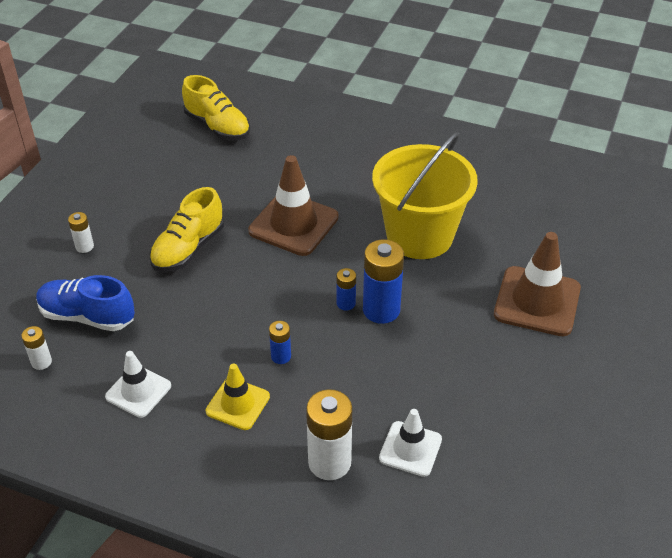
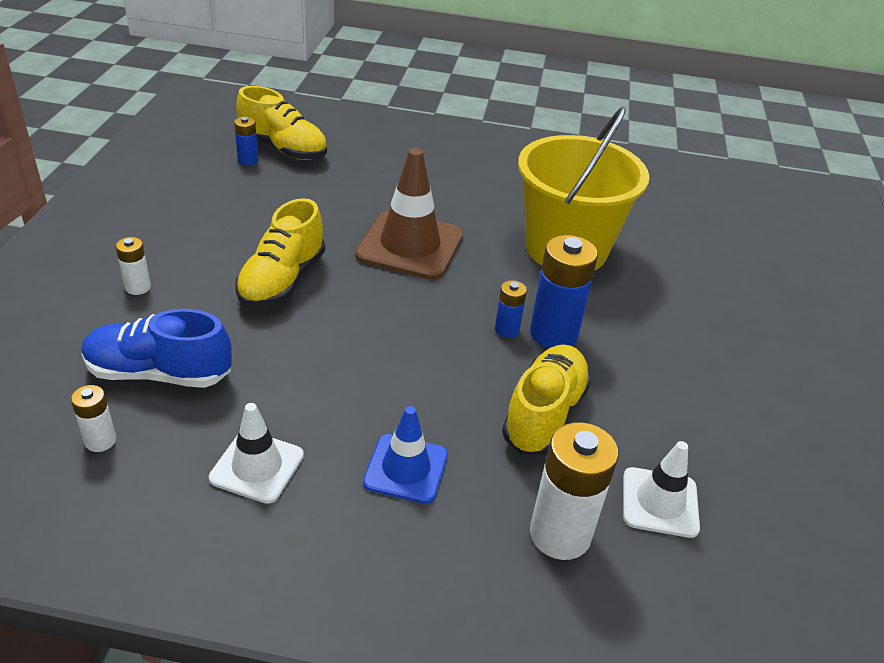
camera: 15 degrees left, 5 degrees down
yellow traffic cone [205,363,270,430] -> blue traffic cone [363,406,448,504]
blue battery [269,321,291,364] -> blue battery moved to [234,117,258,165]
brown traffic cone [494,232,581,336] -> none
none -> yellow shoe [502,344,592,455]

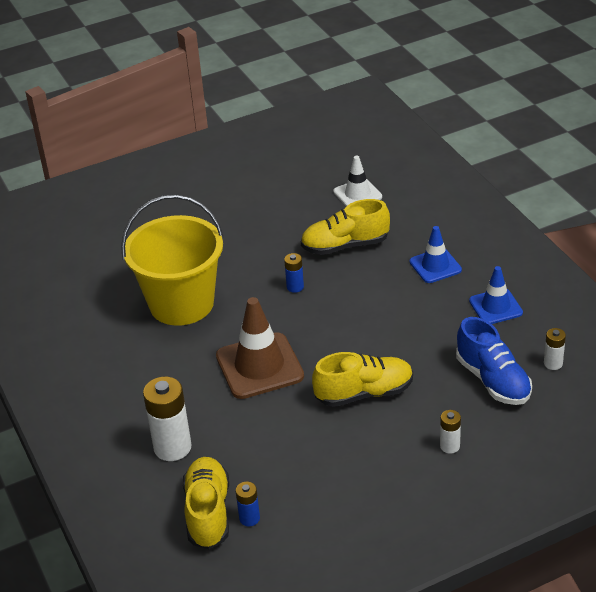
camera: 120 degrees left, 0 degrees up
white traffic cone [209,403,304,504] -> blue traffic cone [469,266,523,324]
blue battery [530,235,598,348] -> none
white battery [530,422,618,560] -> white battery moved to [143,377,192,461]

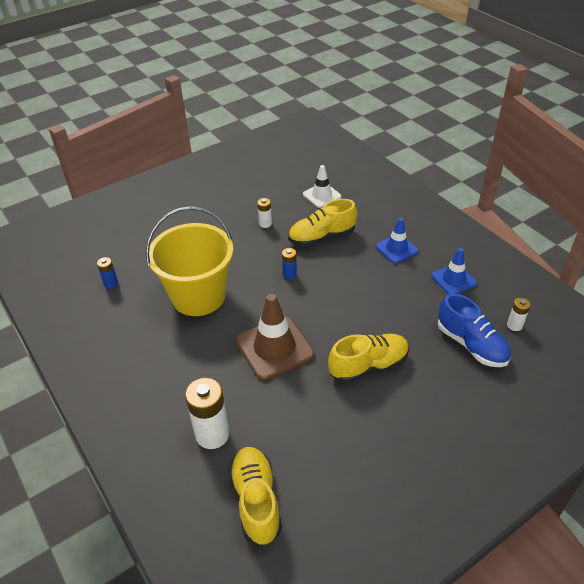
camera: 10 degrees left, 5 degrees up
blue battery [236,482,260,526] -> blue battery moved to [97,257,118,289]
white battery [440,410,461,454] -> white battery moved to [257,198,272,228]

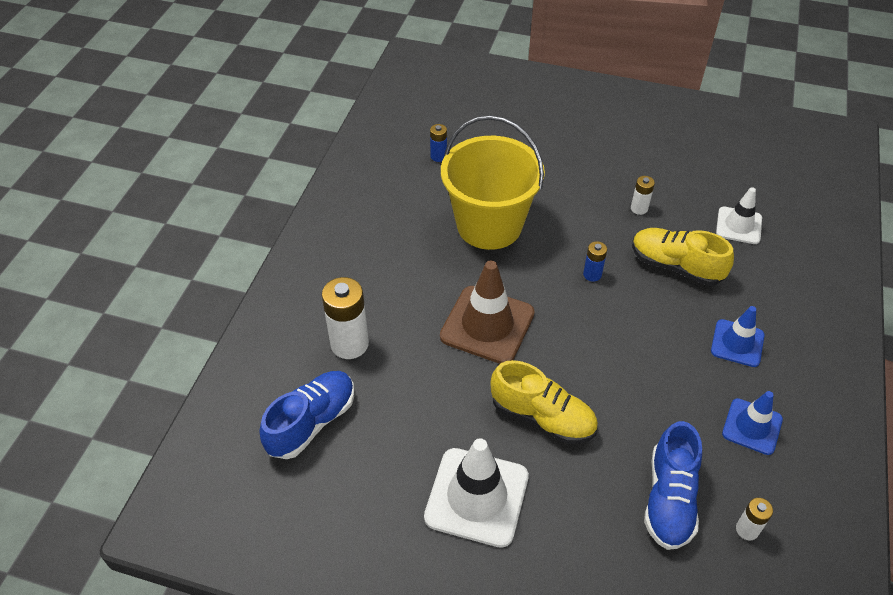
camera: 50 degrees right, 5 degrees up
yellow shoe [229,447,282,546] -> blue shoe [260,371,354,459]
none -> white traffic cone [424,438,529,548]

